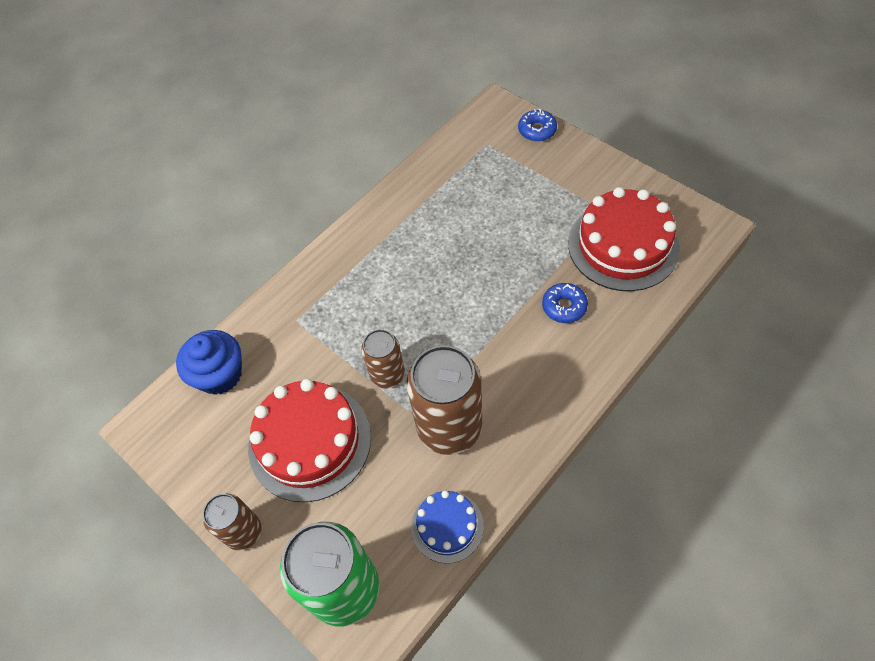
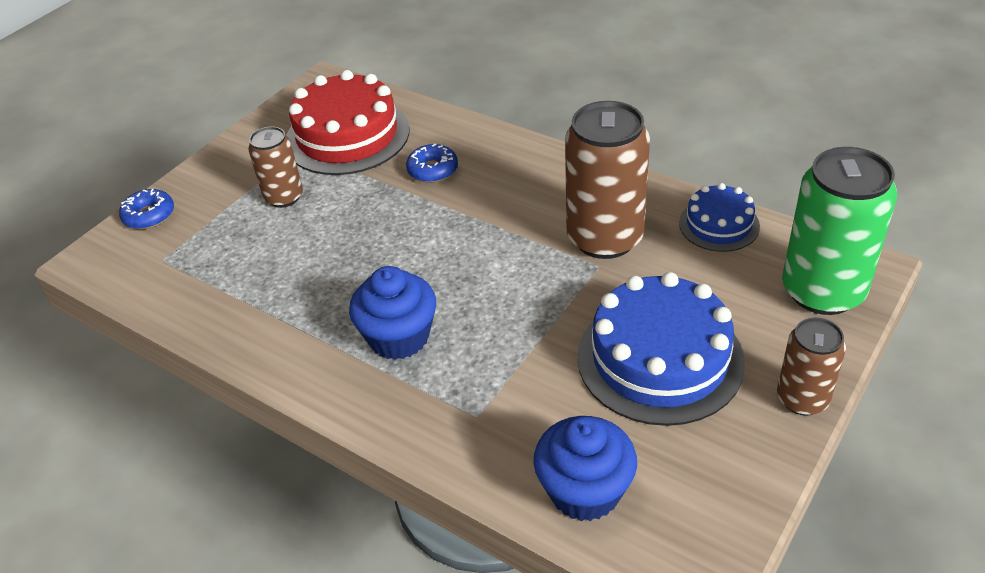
camera: 100 degrees left, 15 degrees down
red cake [248,379,371,502] -> blue cake [577,272,745,426]
brown can [361,329,405,389] -> brown can moved to [248,126,303,208]
none -> blue cupcake [349,266,436,360]

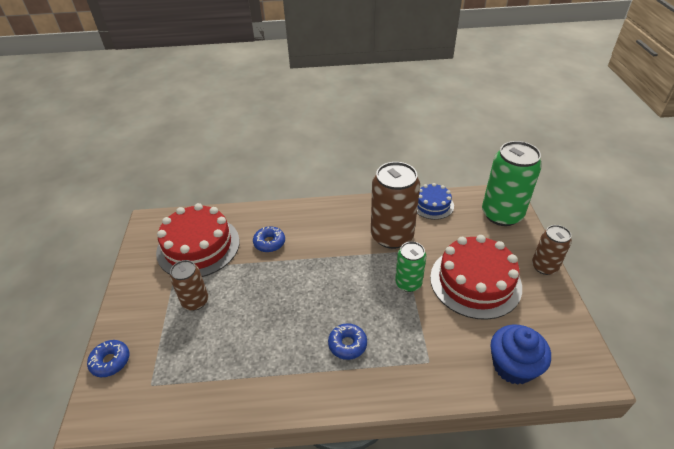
camera: 40 degrees left, 0 degrees up
blue cupcake [349,266,436,360] -> blue donut [328,323,367,360]
blue cake [577,272,745,426] -> red cake [430,235,522,320]
none -> green can [395,242,426,292]

